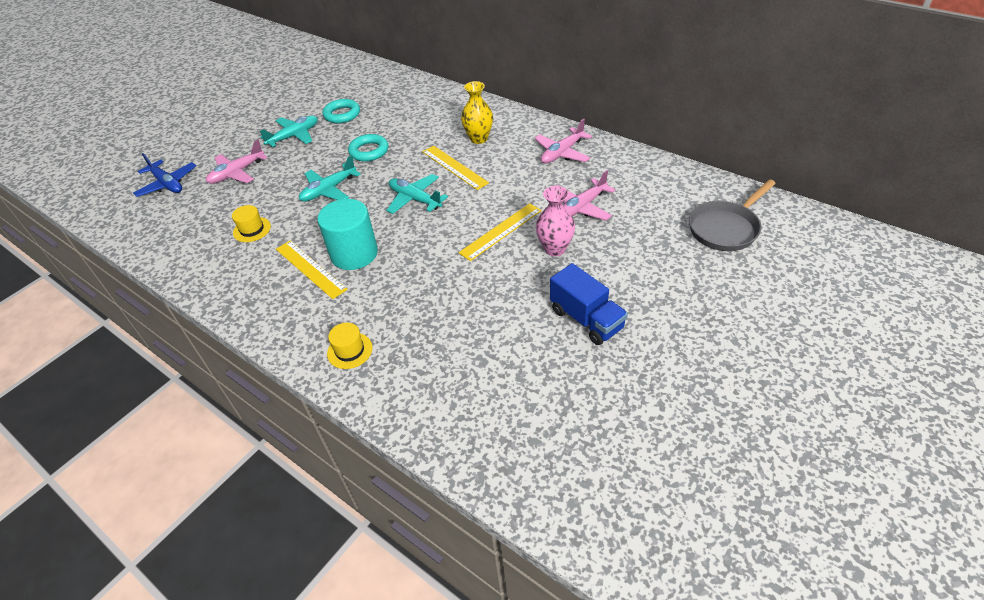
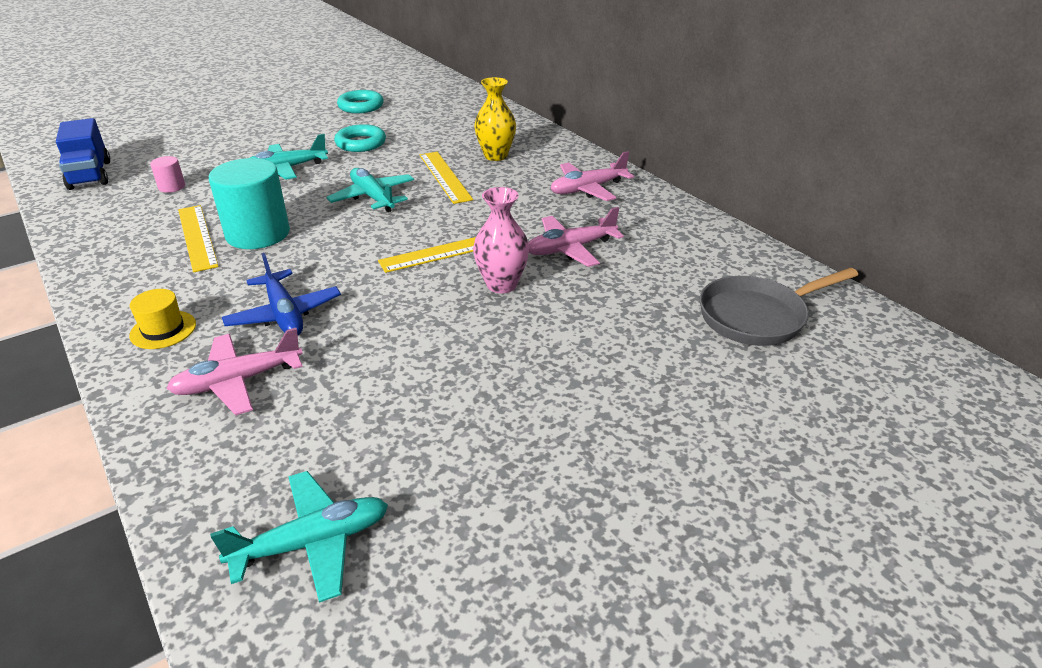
camera: 15 degrees right, 10 degrees down
blue plane [133,153,196,197] -> blue plane moved to [222,253,341,335]
pink plane [206,140,268,184] -> pink plane moved to [166,328,303,416]
yellow hat [232,205,271,242] -> pink cylinder [150,156,185,193]
turquoise plane [260,116,318,147] -> turquoise plane moved to [210,471,388,603]
blue truck [550,263,628,345] -> blue truck moved to [56,118,110,190]

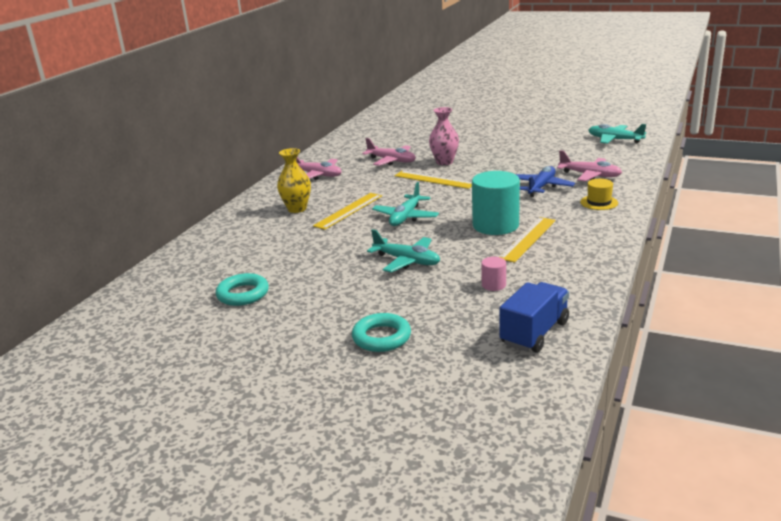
camera: 120 degrees left, 10 degrees down
turquoise ring [334,124,386,152] -> turquoise ring moved to [352,313,411,352]
grey pan [700,268,858,346] -> none

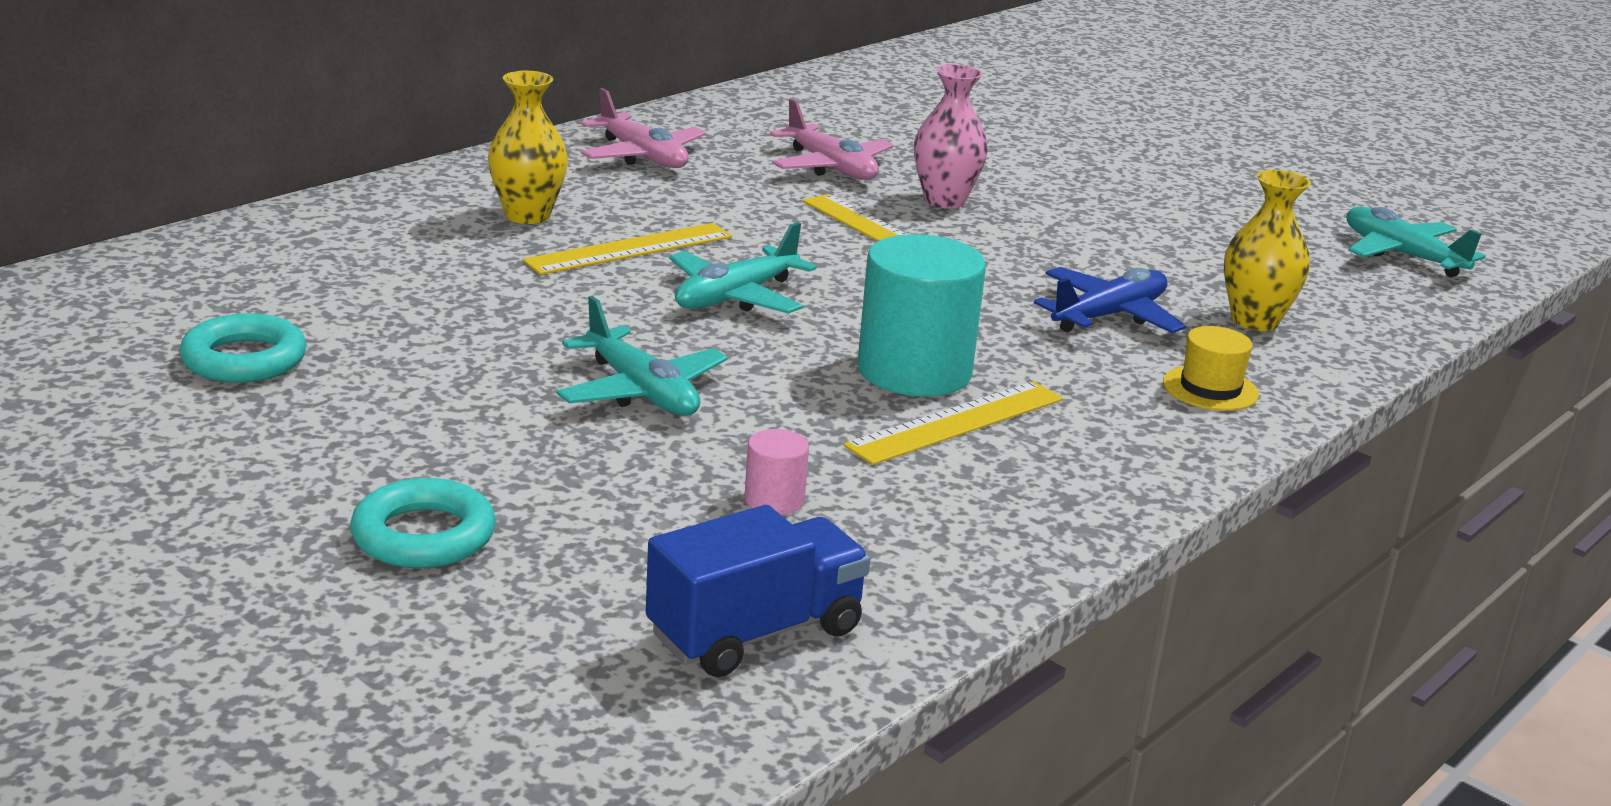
camera: 15 degrees right, 0 degrees up
pink plane [557,150,622,181] -> yellow vase [1224,170,1311,331]

